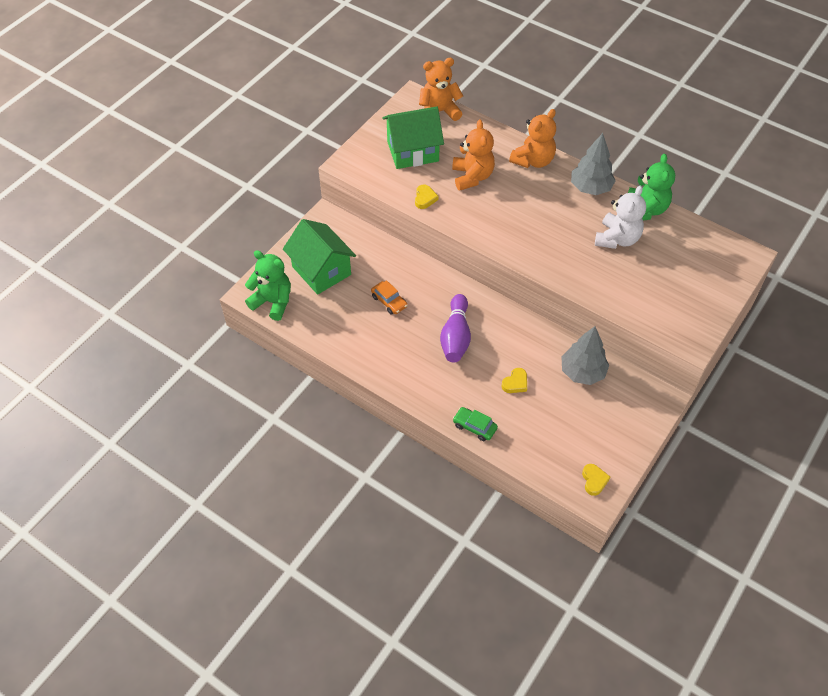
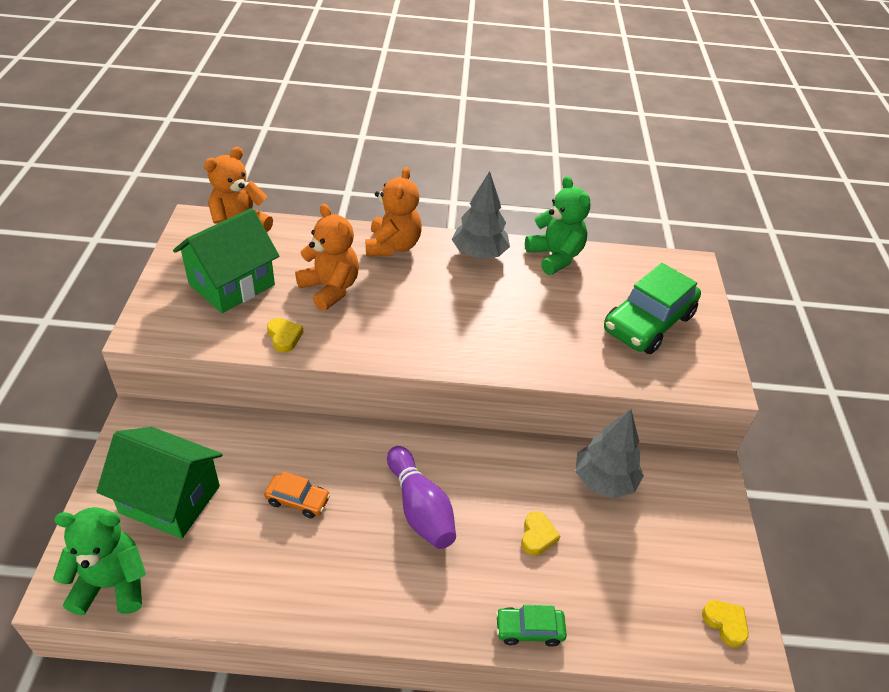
camera: 35 degrees left, 10 degrees down
white teddy bear [595,185,646,249] -> none
none -> green car [604,263,701,354]

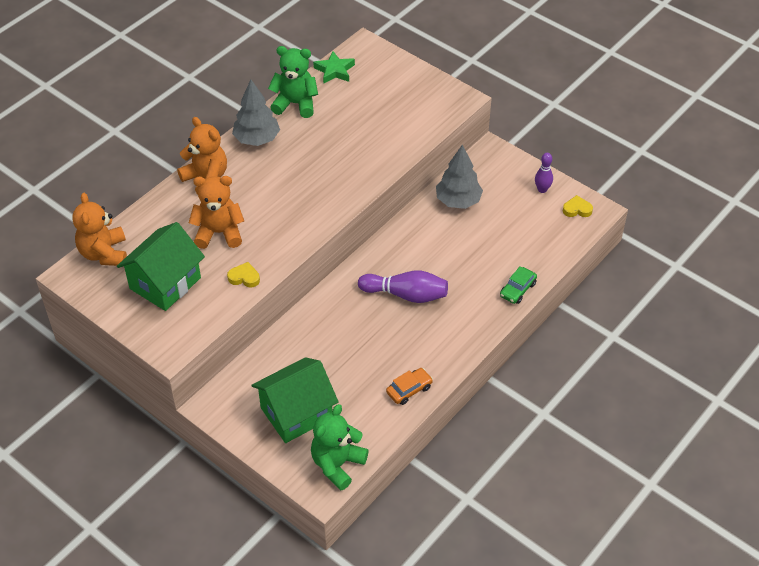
camera: 50 degrees left, 5 degrees up
green house [173,208,279,313] -> green house turned 45 degrees clockwise [117,222,205,311]
orange car [264,471,331,518] -> orange car moved to [386,368,433,405]
yellow heart [521,511,560,555] -> none
green car [604,263,701,354] -> none
none -> green star [313,51,355,84]
none -> purple bowling pin [535,153,553,193]

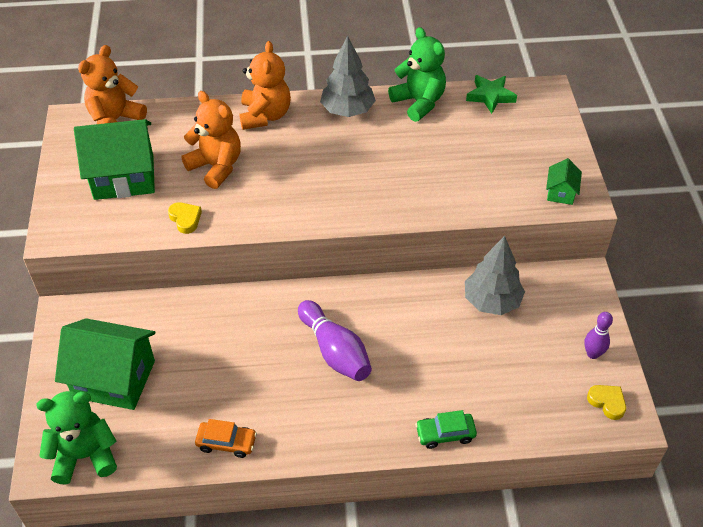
camera: 45 degrees right, 0 degrees up
none -> green house [546,158,582,205]

